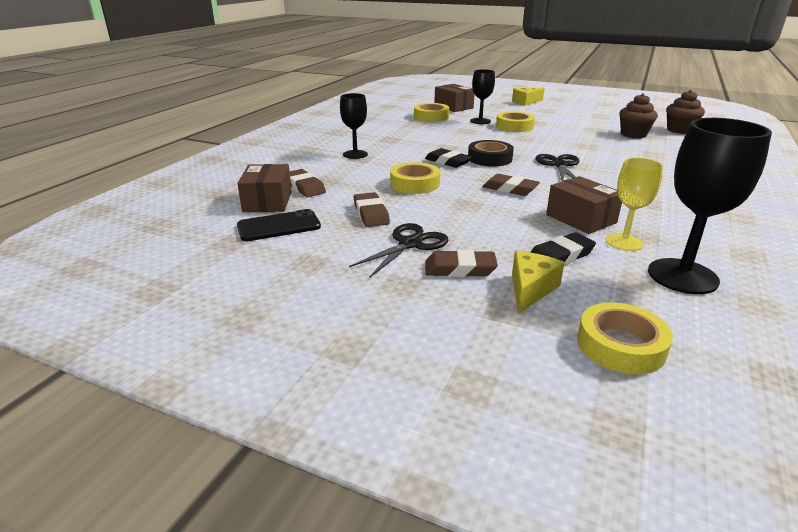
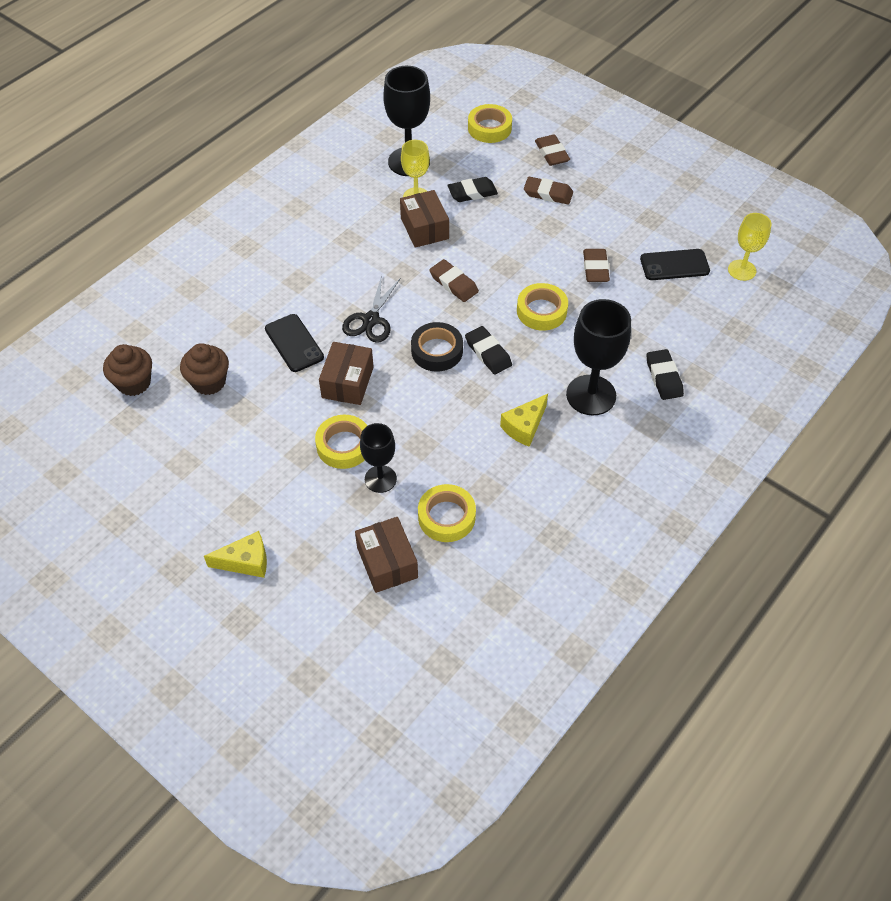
camera: 165 degrees left, 25 degrees up
brown box [237,164,292,212] -> brown box moved to [319,342,374,405]
brown eraser [289,169,326,197] -> brown eraser moved to [535,135,570,166]
black goblet [340,93,368,159] -> black goblet [566,299,631,416], size x1.63
black scissors [349,223,448,277] -> none
yellow cheese [512,251,565,314] -> yellow cheese moved to [500,394,548,447]
none -> black phone [265,314,324,372]
none -> black eraser [647,349,684,400]
none -> yellow goblet [728,213,772,281]

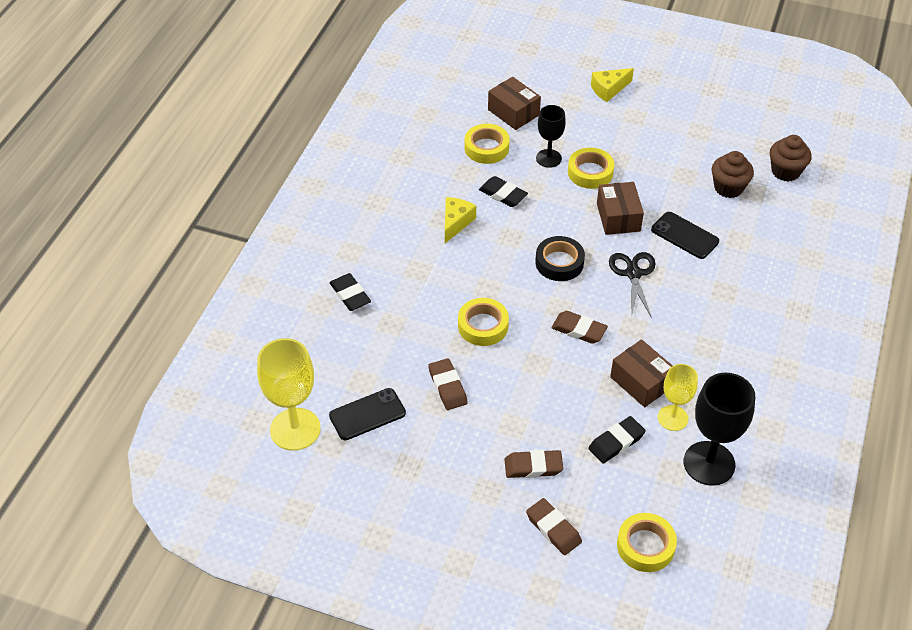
camera: 160 degrees right, 5 degrees down
black eraser [465,326,512,375] -> black eraser moved to [479,176,528,207]
black goblet [566,299,631,416] -> none
yellow goblet [728,213,772,281] -> yellow goblet [257,338,321,451], size x1.63

